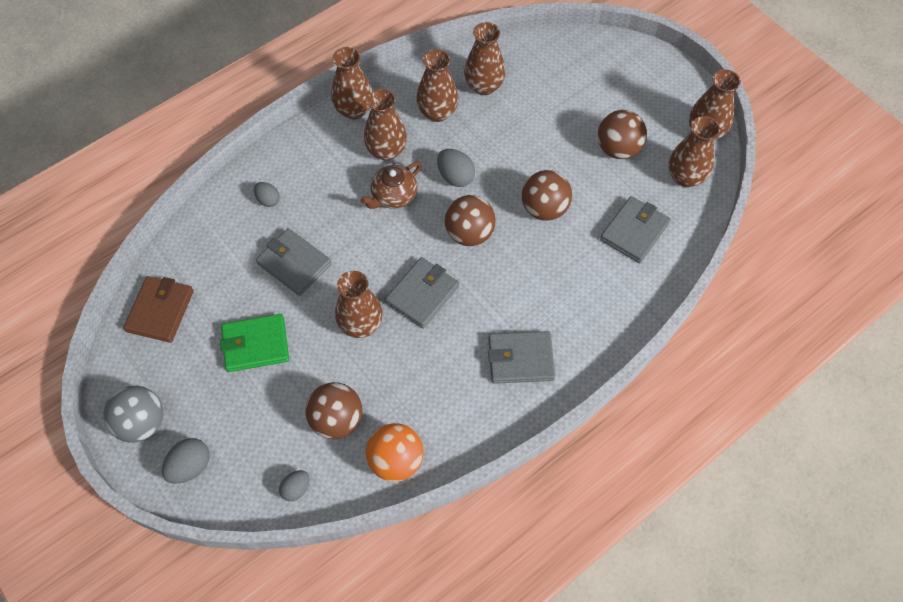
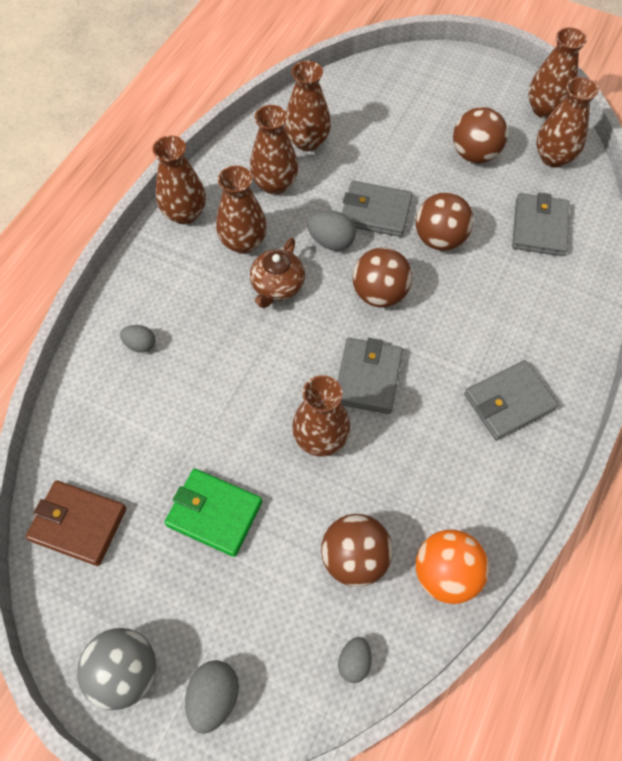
camera: 25 degrees left, 0 degrees up
brown wallet [123,276,194,343] -> brown wallet turned 60 degrees counterclockwise [25,480,126,566]
green wallet [220,314,289,372] -> green wallet turned 60 degrees clockwise [164,468,262,557]
grey wallet [256,228,332,296] -> grey wallet moved to [342,181,413,237]

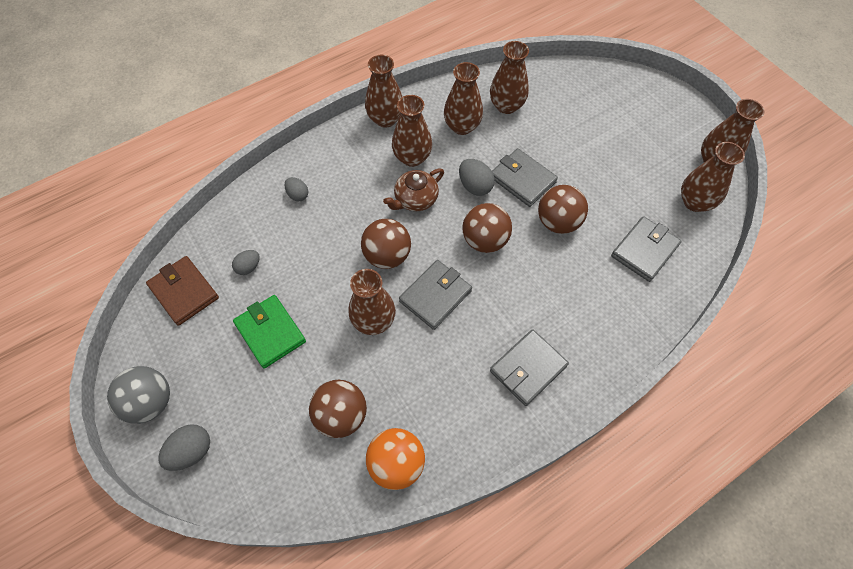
camera: 30 degrees right, 0 degrees up
grey egg [338,637,372,683] -> grey egg moved to [232,250,260,275]
brown ball [453,107,508,163] -> brown ball moved to [361,219,411,269]
grey wallet [464,360,558,440] -> grey wallet turned 45 degrees counterclockwise [490,329,569,406]

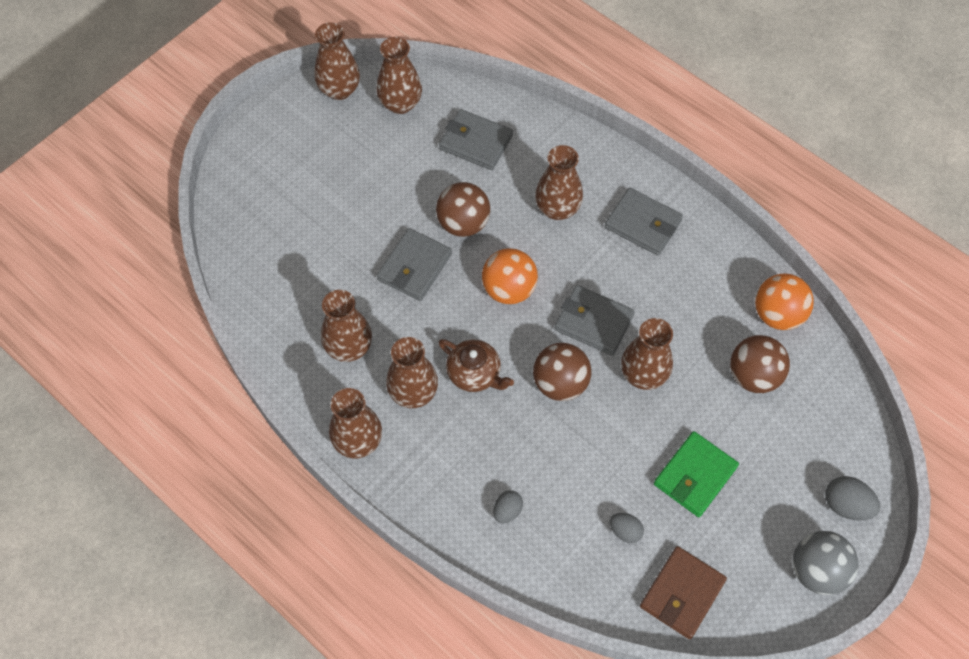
camera: 105 degrees left, 0 degrees up
grey egg [459,159,495,196] -> none
brown ball [462,203,512,253] -> orange ball [482,248,538,304]
brown vase [490,41,529,114] -> brown vase moved to [535,145,583,220]

